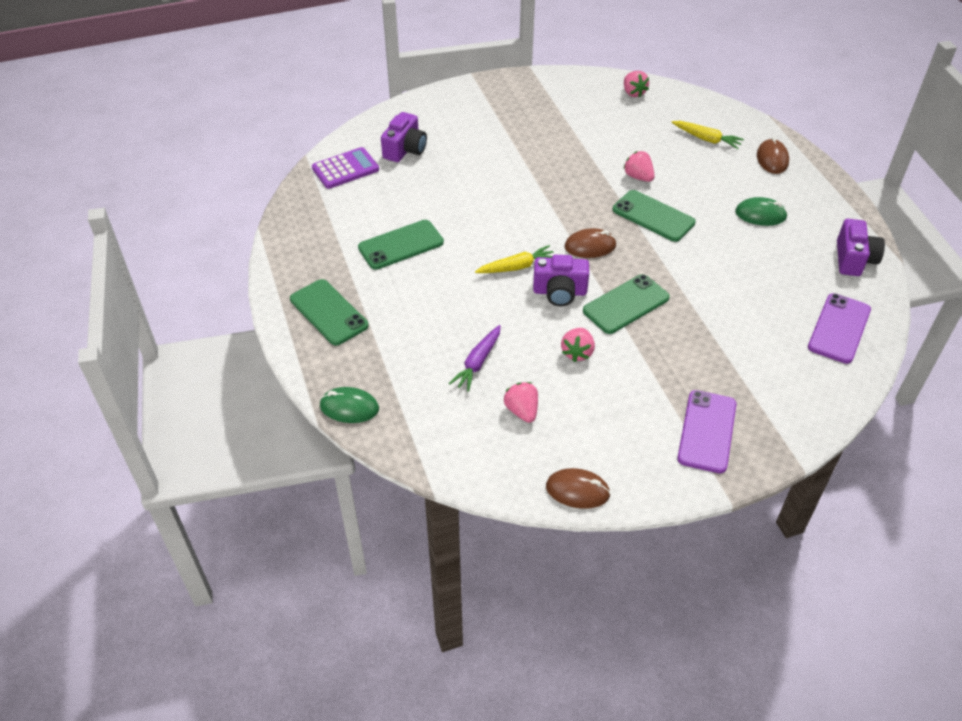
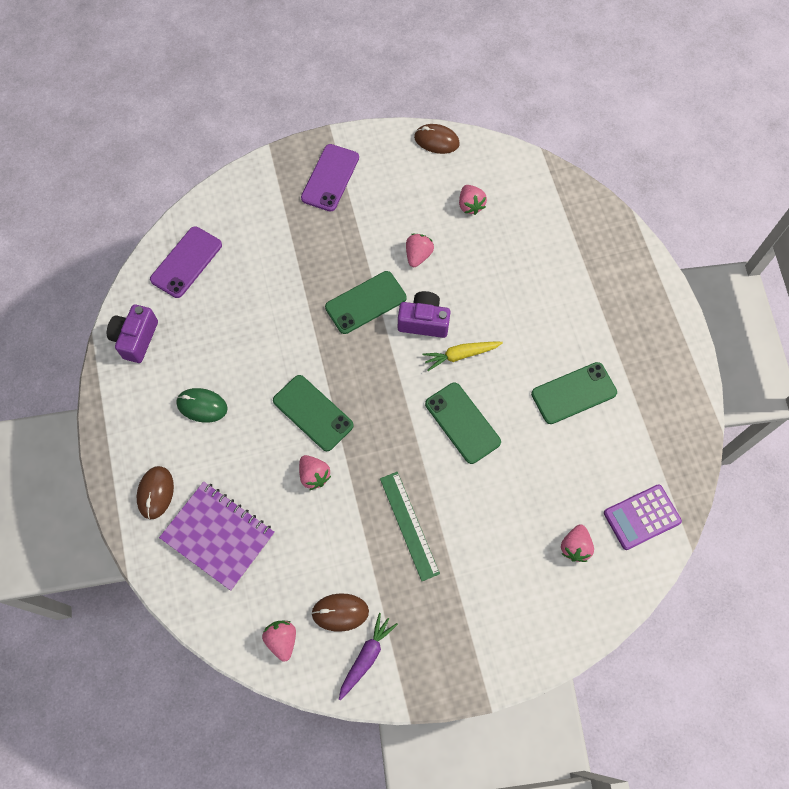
camera: 175 degrees left, 20 degrees up
green phone [290,279,369,346] -> green phone moved to [425,382,501,464]
green mouse [320,387,379,423] -> none
purple camera [381,112,427,162] -> pink strawberry [561,524,594,562]
purple carrot [449,325,501,392] -> purple carrot moved to [339,613,398,700]
brown mouse [565,228,617,258] -> brown mouse moved to [311,593,369,632]
yellow carrot [671,121,744,149] -> purple notebook [159,482,275,591]
none -> green ruler [380,472,440,581]

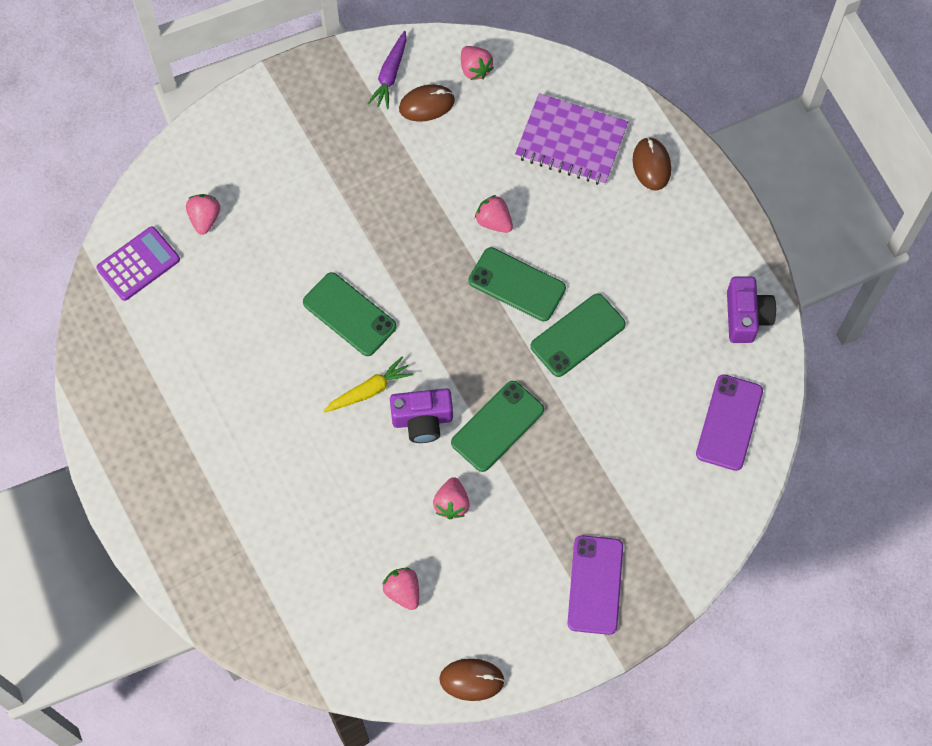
camera: 165 degrees right, 0 degrees up
green mouse [176,388,228,423] -> none
green ruler [380,472,440,581] -> none
green phone [531,362,617,424] -> green phone moved to [531,294,626,377]

